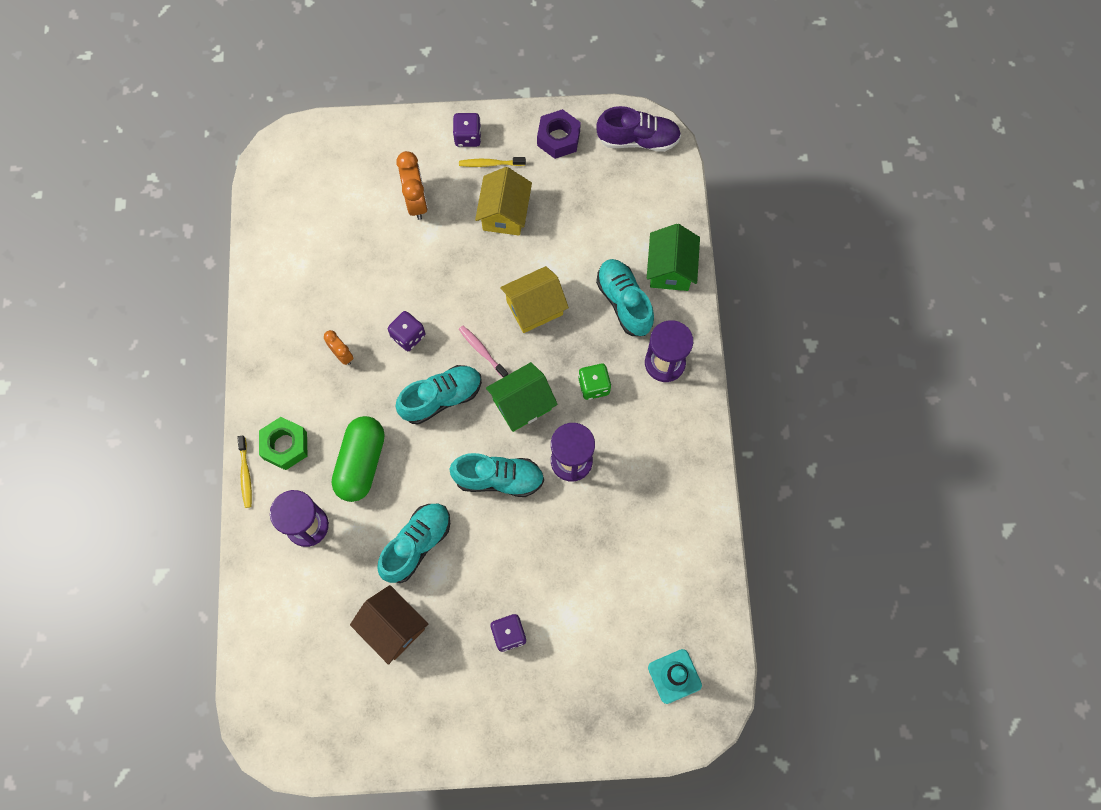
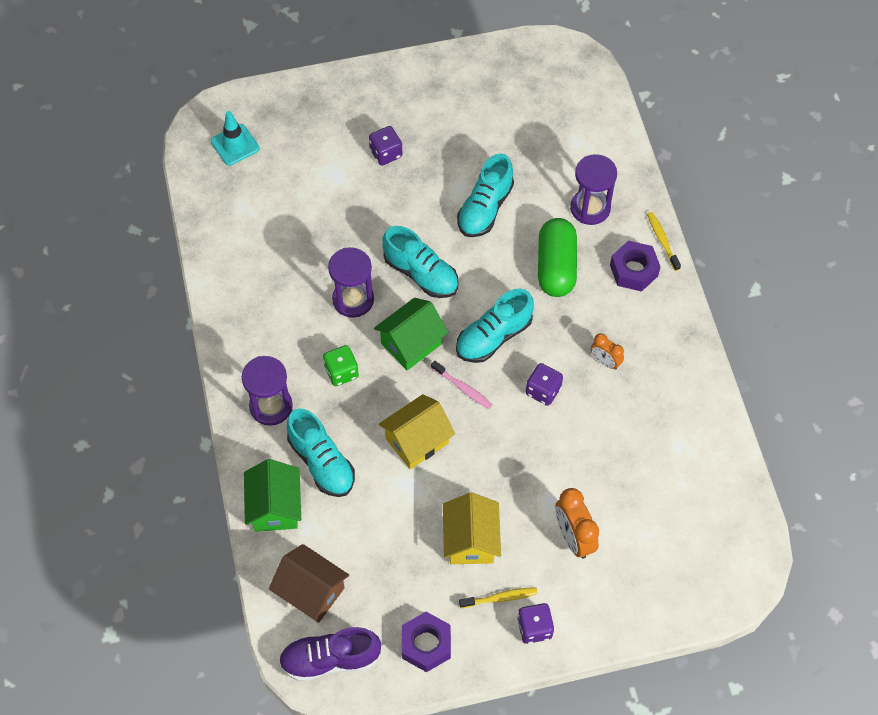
camera: 170 degrees right, 10 degrees down
green nut [259,417,307,470] -> purple nut [610,241,661,292]
brown house [350,585,428,665] -> brown house moved to [269,544,349,623]
turquoise shoe [449,453,544,497] -> turquoise shoe turned 135 degrees counterclockwise [382,226,458,298]

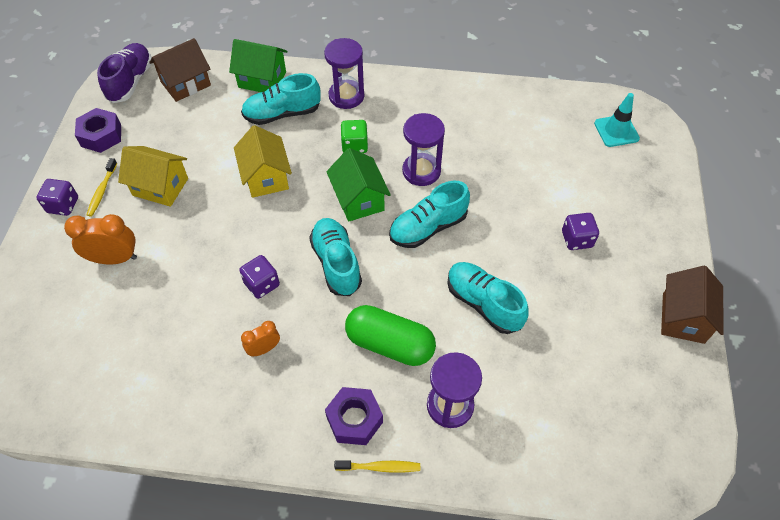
camera: 110 degrees right, 5 degrees down
pink toothbrush [431,360,493,409] -> none
none -> brown house [661,266,724,344]

